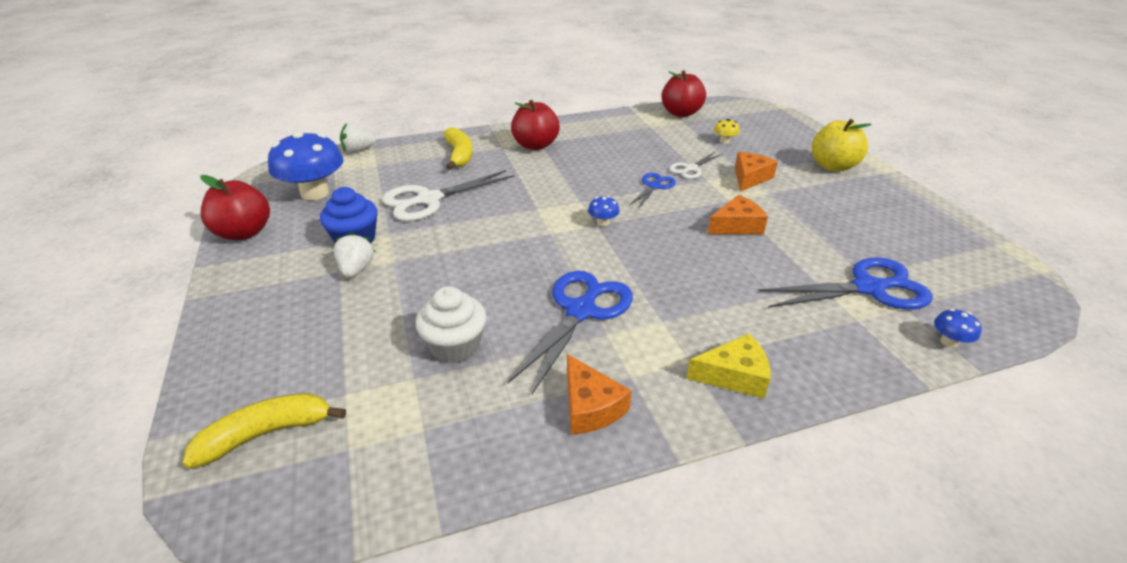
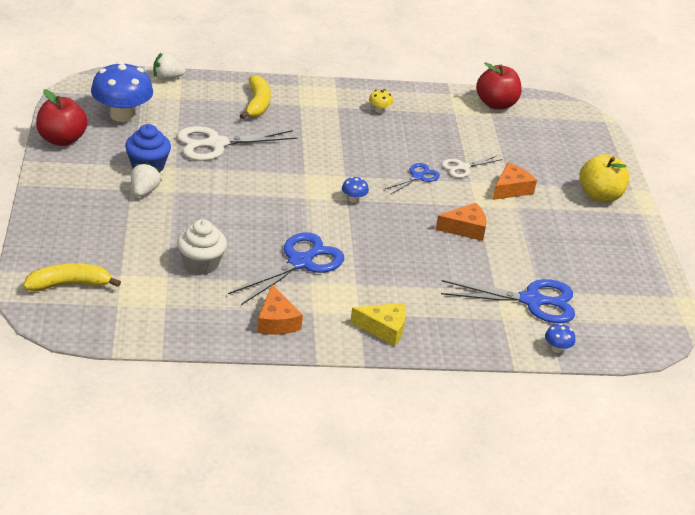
camera: 10 degrees right, 0 degrees up
red apple [511,100,560,150] -> none
yellow mushroom [714,119,740,144] -> yellow mushroom moved to [369,89,393,113]

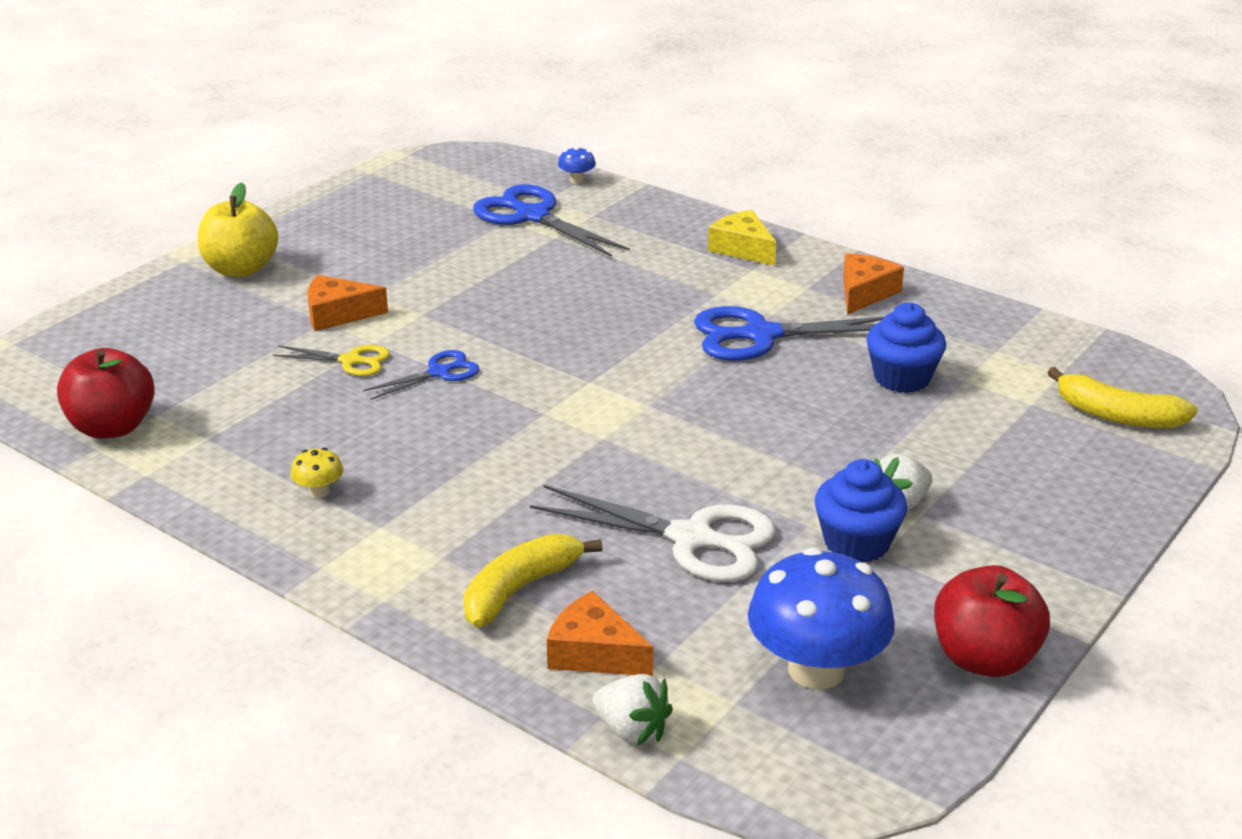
camera: 135 degrees left, 5 degrees down
white cupcake [177,219,227,275] -> blue cupcake [866,303,946,393]
blue mushroom [342,177,369,203] -> none
blue scissors [385,163,440,195] -> blue scissors turned 150 degrees clockwise [363,350,479,400]
orange cheese [435,203,487,241] -> orange cheese moved to [547,591,653,676]
white scissors [442,155,503,178] -> yellow scissors [273,345,390,376]

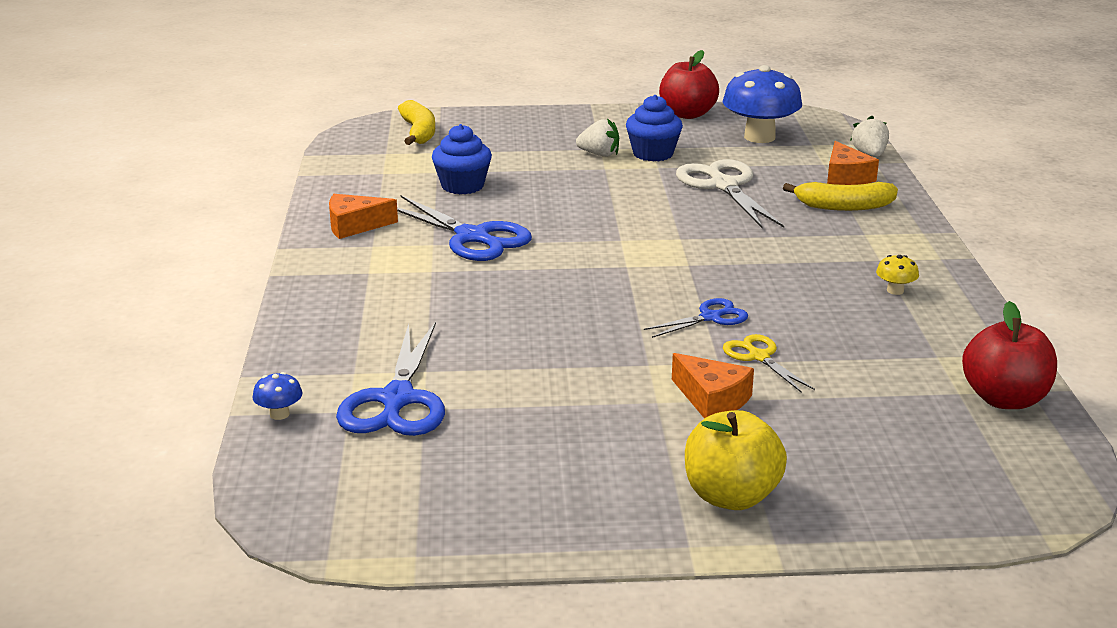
camera: 130 degrees left, 5 degrees down
blue scissors [363,350,479,400] -> blue scissors turned 135 degrees clockwise [644,298,748,338]
yellow cheese [708,210,776,266] -> none

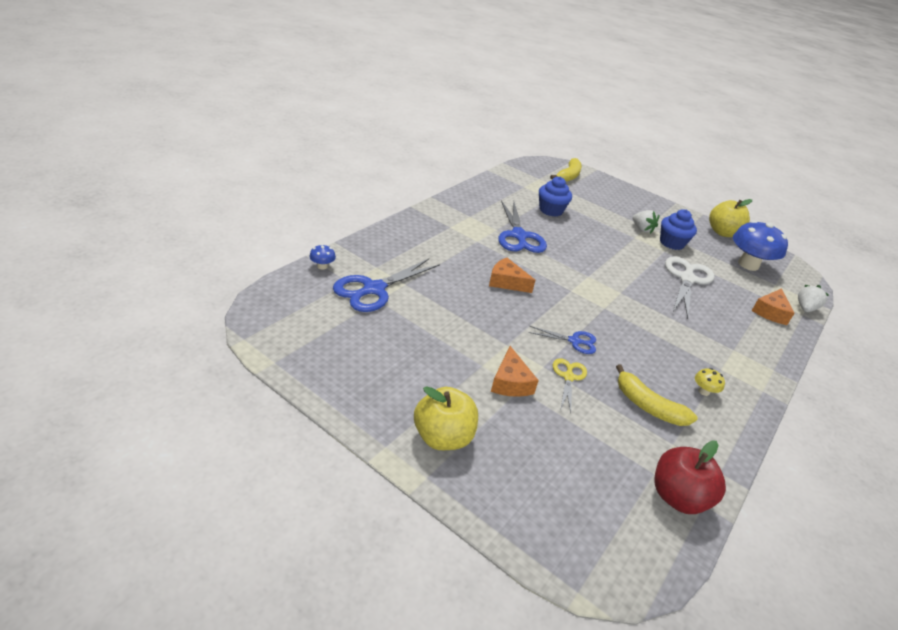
camera: 35 degrees right, 10 degrees up
orange cheese [329,194,398,239] -> orange cheese moved to [489,258,536,293]
red apple [659,50,719,119] -> yellow apple [709,199,752,237]
yellow banana [783,182,898,211] -> yellow banana moved to [616,364,697,426]

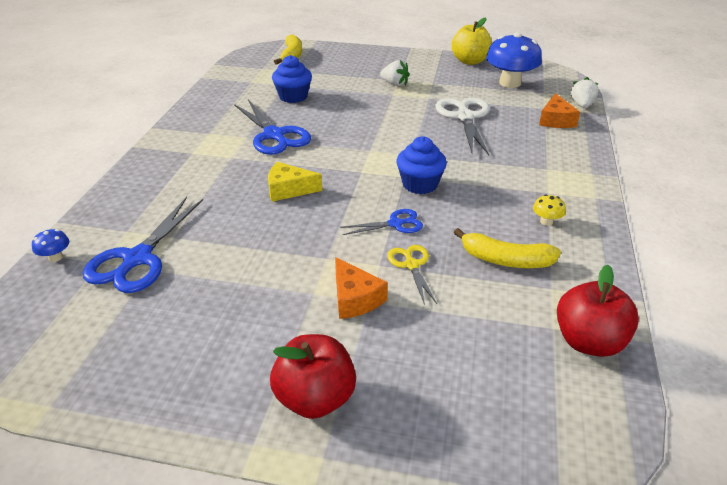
camera: 20 degrees left, 0 degrees up
yellow apple [414,386,478,450] -> red apple [270,334,356,419]
orange cheese [489,258,536,293] -> yellow cheese [268,162,322,202]
blue cupcake [660,209,697,250] -> blue cupcake moved to [397,137,447,194]

